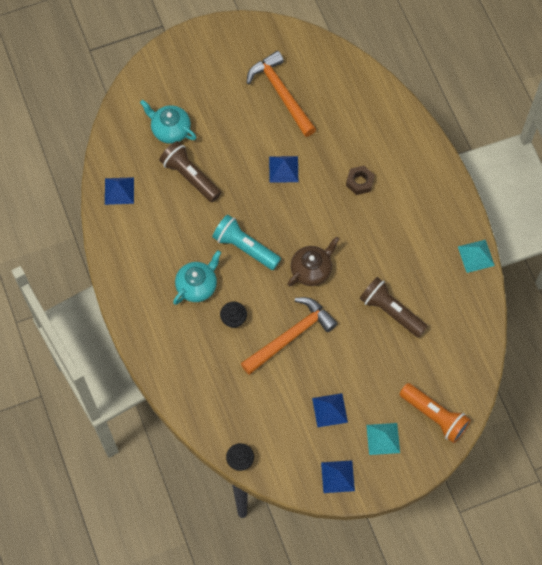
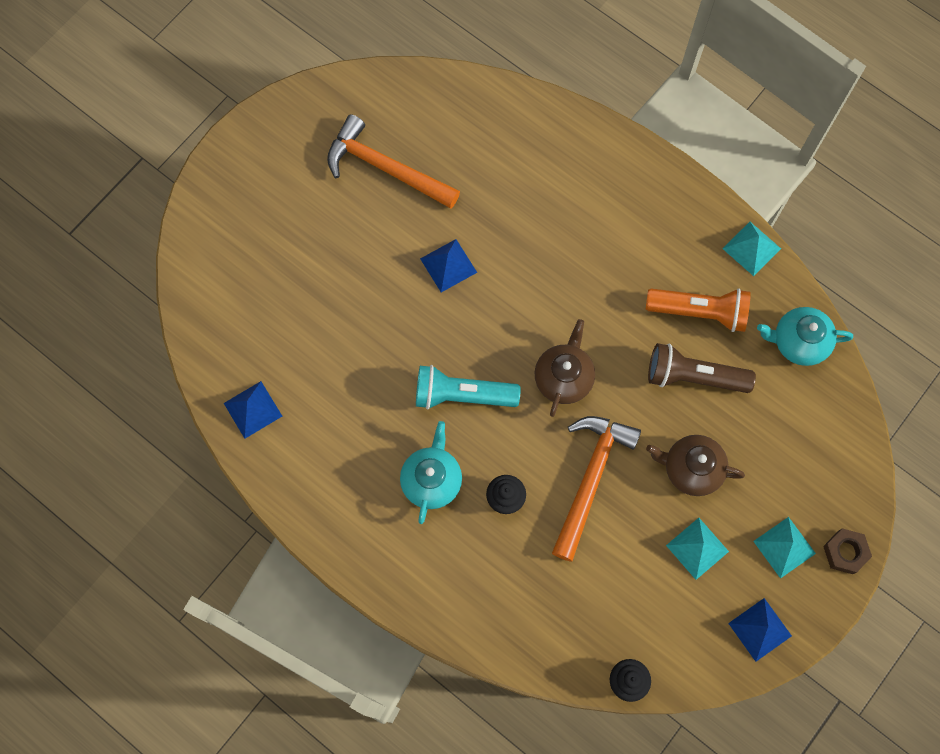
camera: 30 degrees left, 5 degrees up
turquoise teapot [140,100,197,144] -> turquoise teapot moved to [757,307,853,366]
brown flashlight [159,141,221,202] -> none
blue pyramid [312,393,348,428] -> turquoise pyramid [666,518,729,580]
brown nut [346,166,375,195] -> brown nut moved to [823,528,872,574]
orange flashlight [399,383,471,443] -> orange flashlight moved to [646,289,751,332]
none -> brown teapot [646,435,745,496]

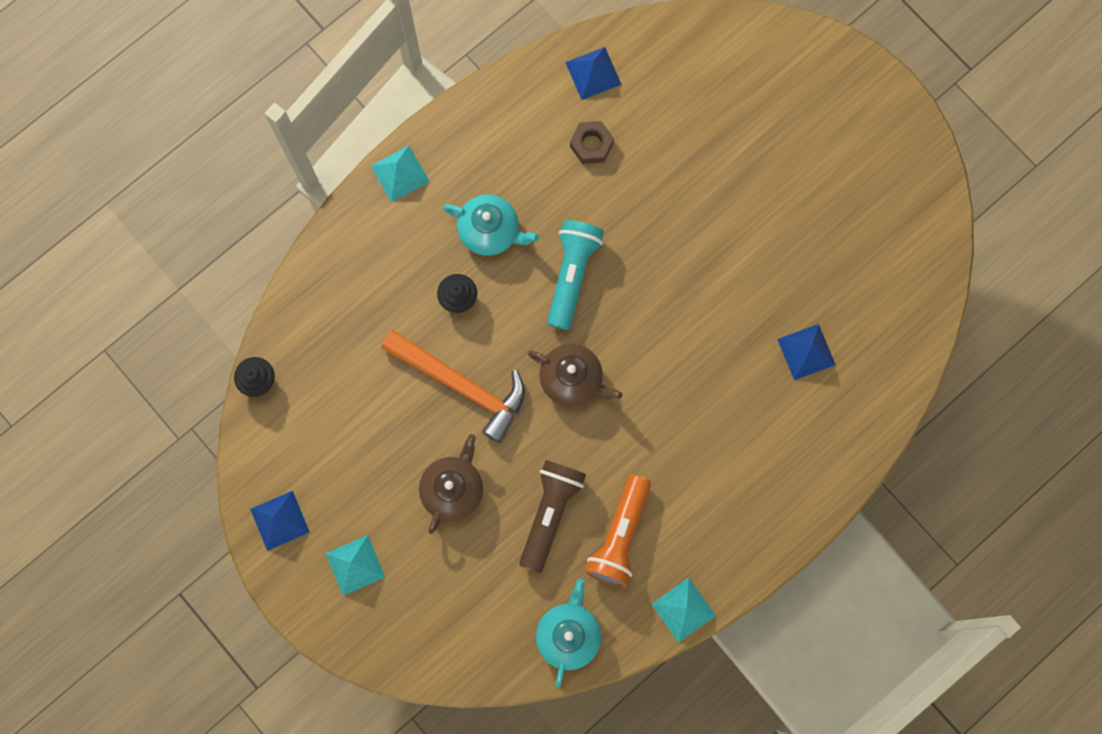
camera: 100 degrees right, 5 degrees up
orange hammer [327,114,460,209] -> none
blue pyramid [420,239,477,292] -> blue pyramid moved to [777,324,836,380]
turquoise pyramid [666,518,729,580] -> turquoise pyramid moved to [371,146,430,202]
brown nut [823,528,872,574] -> brown nut moved to [570,121,614,164]

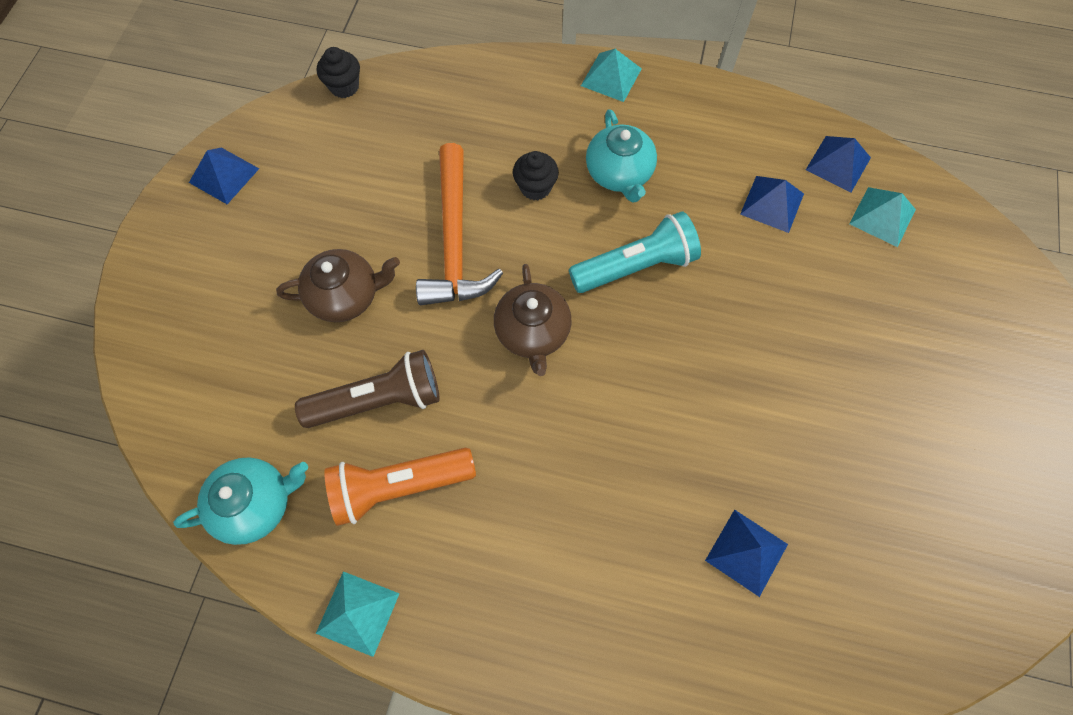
camera: 55 degrees right, 10 degrees down
turquoise pyramid [325,535,385,596] -> turquoise pyramid moved to [849,187,916,247]
brown nut [570,121,614,164] -> blue pyramid [740,176,804,233]

